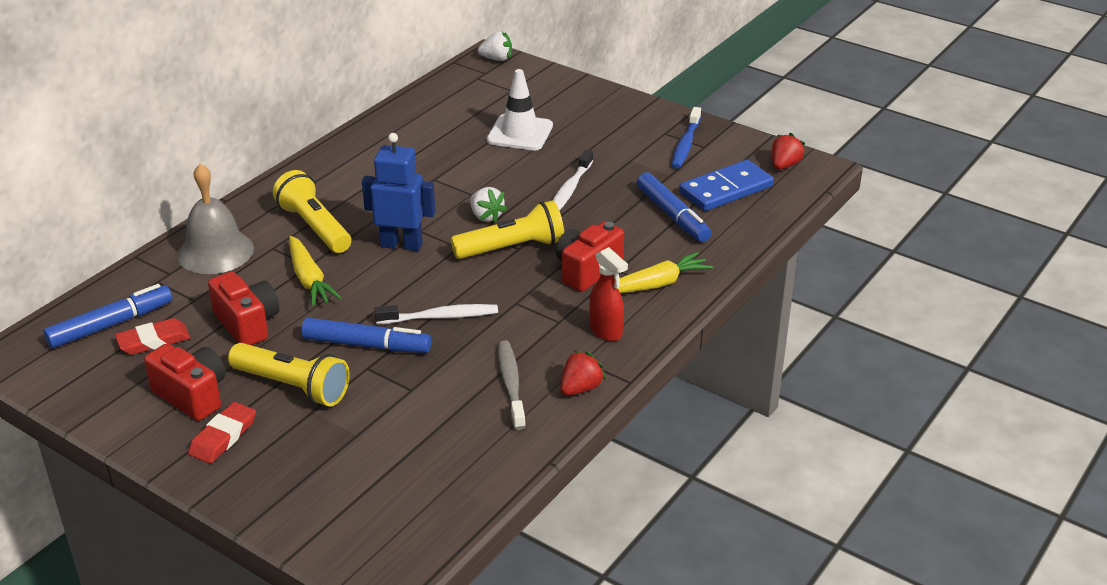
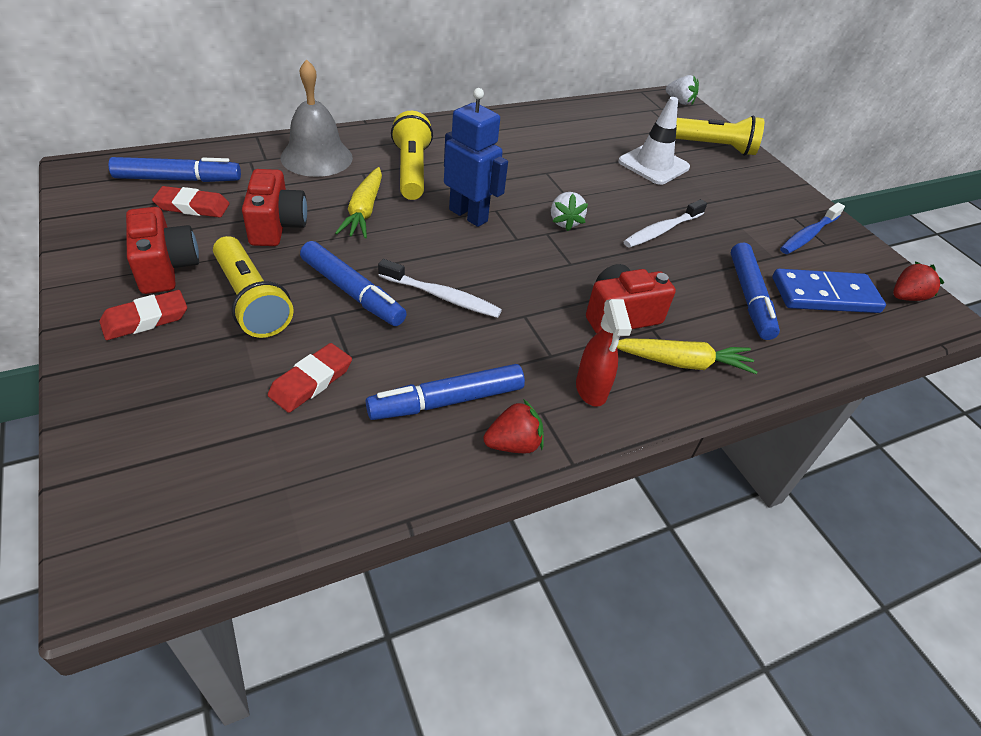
camera: 25 degrees right, 10 degrees up
yellow flashlight [451,200,564,259] -> yellow flashlight moved to [676,116,764,156]
grey toothbrush [498,340,526,430] -> blue marker [366,364,525,420]
none -> red eraser [267,343,352,413]

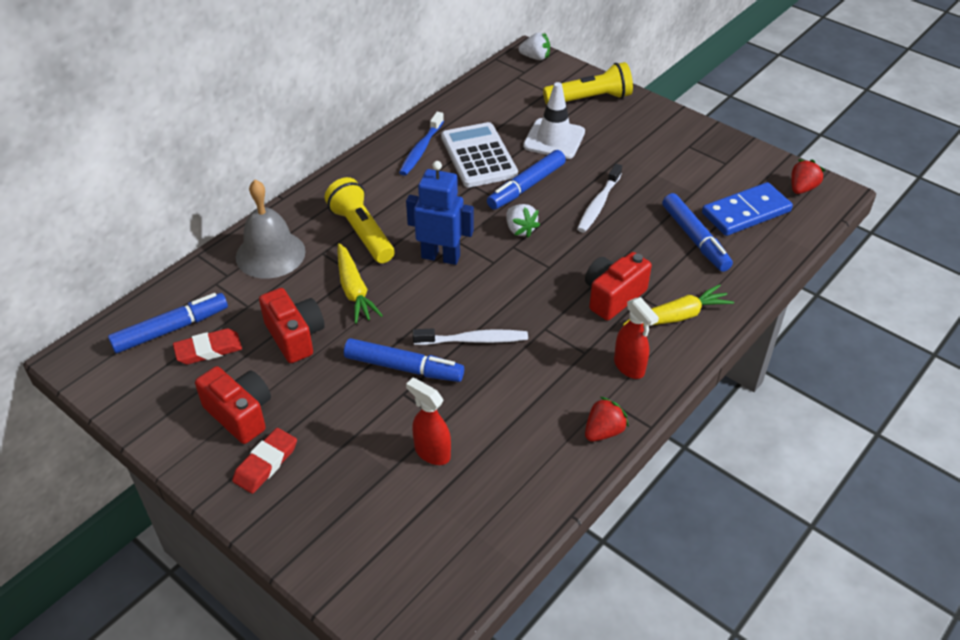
camera: 20 degrees left, 0 degrees up
yellow flashlight [213,236,294,338] -> none
red eraser [267,343,352,413] -> red spray bottle [406,378,451,465]
blue marker [366,364,525,420] -> blue marker moved to [487,150,566,210]
blue toothbrush [780,203,845,254] -> blue toothbrush moved to [399,112,444,176]
none -> white calculator [441,122,518,188]

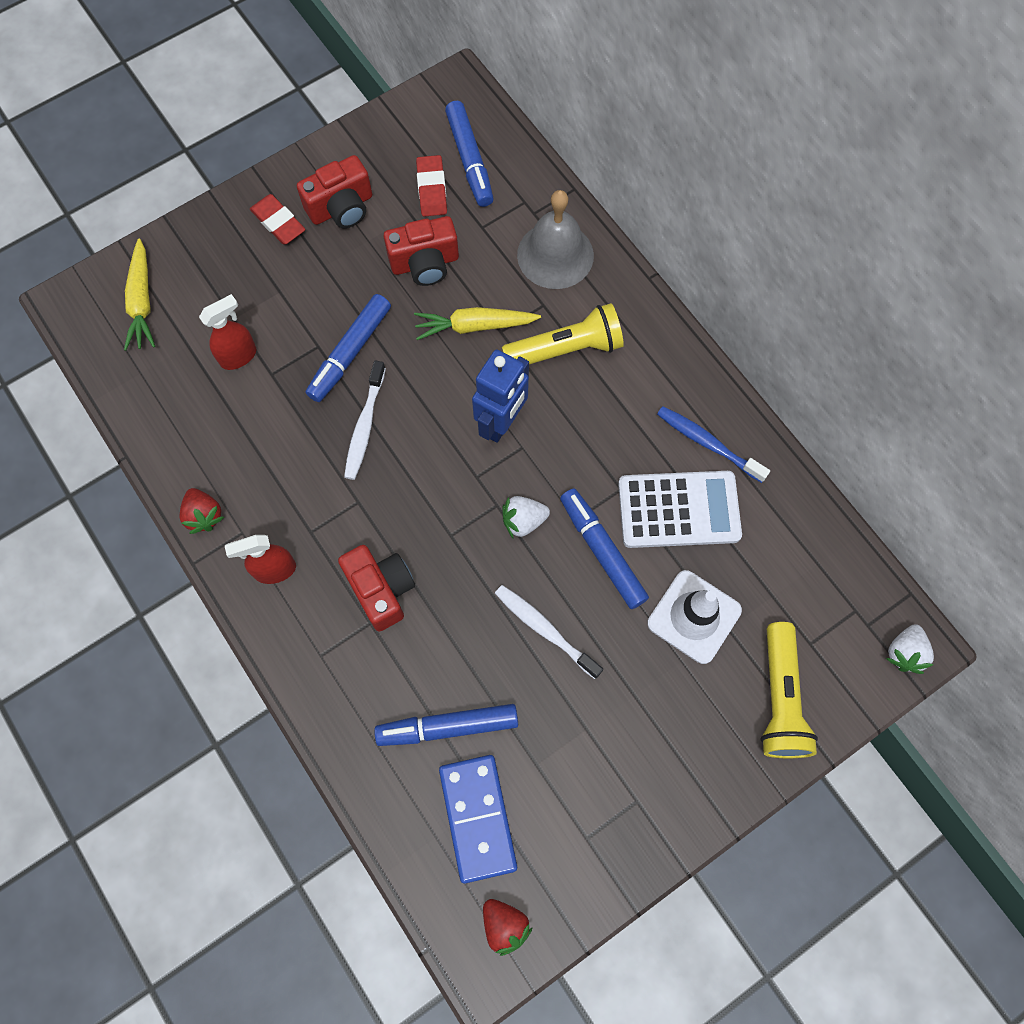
camera: 105 degrees right, 25 degrees up
yellow carrot [623,284,734,326] -> yellow carrot moved to [124,238,155,351]

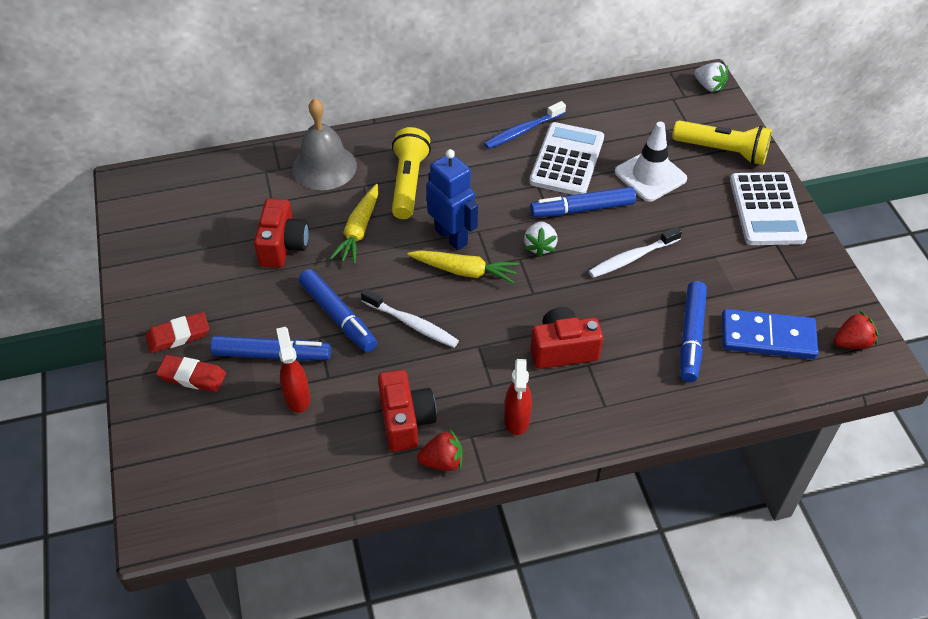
camera: 70 degrees left, 20 degrees down
yellow carrot [124,238,155,351] -> yellow carrot moved to [408,250,519,284]
red camera [297,155,372,228] -> red camera moved to [378,370,437,452]
red eraser [416,155,447,217] -> red eraser moved to [156,355,226,392]
blue marker [445,101,494,207] -> blue marker moved to [210,336,331,361]
none -> white calculator [730,172,807,245]

